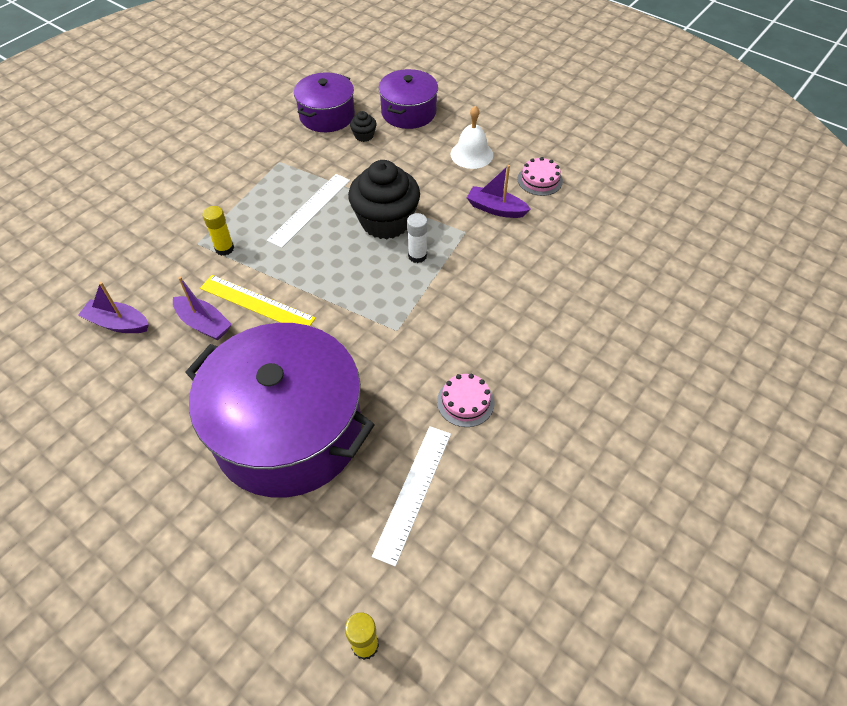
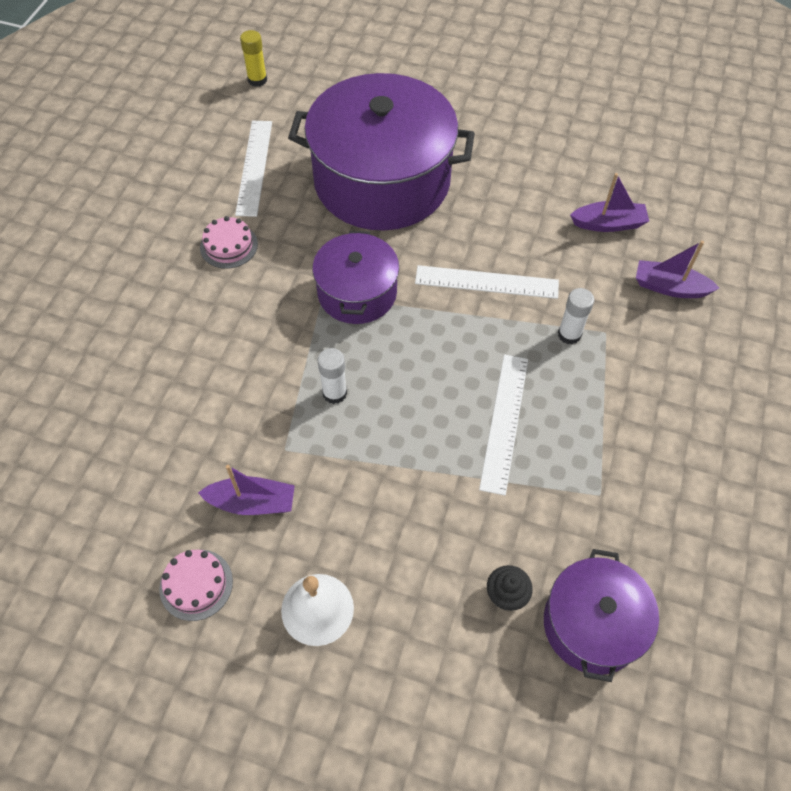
camera: 160 degrees right, 5 degrees up
purple boat [173,276,232,341] -> purple boat moved to [636,241,719,298]
yellow ruler [200,275,316,326] -> white ruler [415,265,559,299]
yellow glue stick [203,206,234,256] -> white glue stick [558,288,594,344]
black cupcake [348,160,420,239] -> none
purple pot [378,69,438,129] -> purple pot moved to [313,231,399,324]

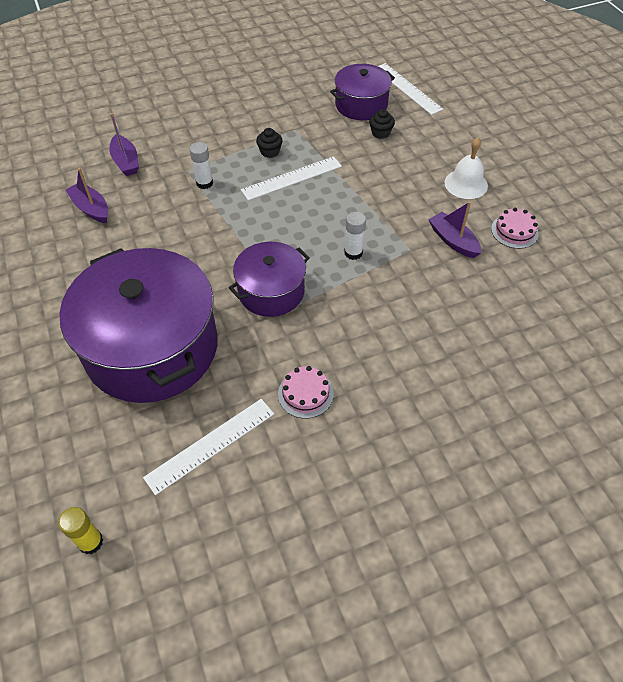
camera: 130 degrees left, 5 degrees down
white ruler [415,265,559,299] -> white ruler moved to [378,63,443,115]
none -> black cupcake [256,128,283,158]

